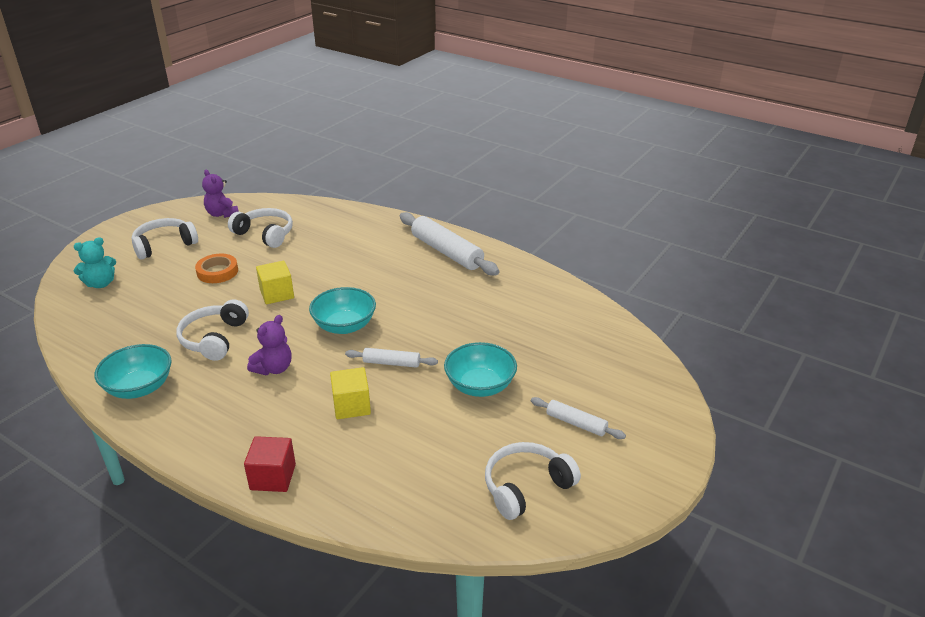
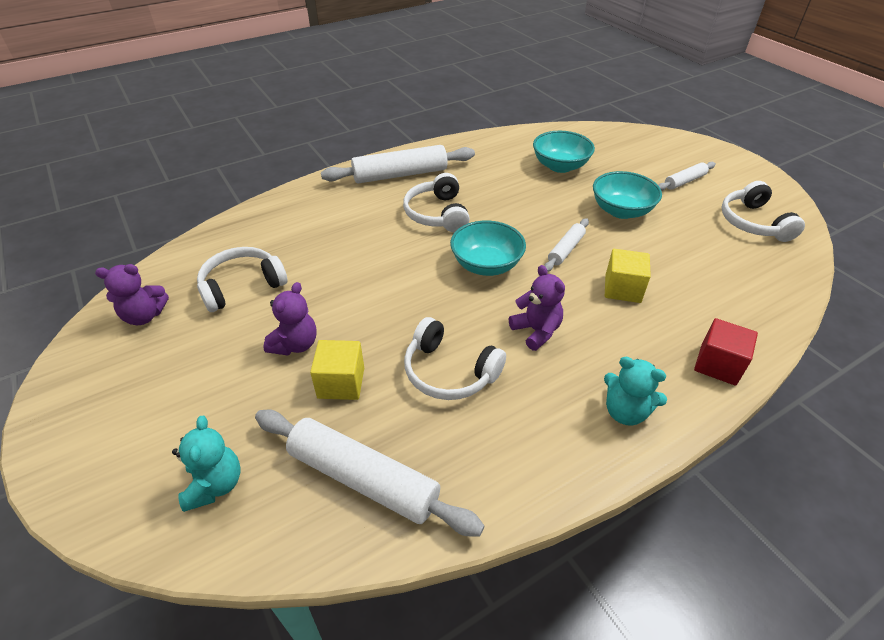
camera: 65 degrees left, 10 degrees up
turquoise bowl [94,344,172,399] -> turquoise bowl moved to [533,131,595,173]
white headphones [132,218,198,259] -> white headphones moved to [403,173,470,232]
orange tape [195,254,238,283] -> purple teddy bear [263,282,317,355]
yellow cube [256,261,294,304] -> yellow cube moved to [310,340,364,400]
none -> white rolling pin [255,410,484,536]
none -> turquoise teddy bear [604,357,667,426]

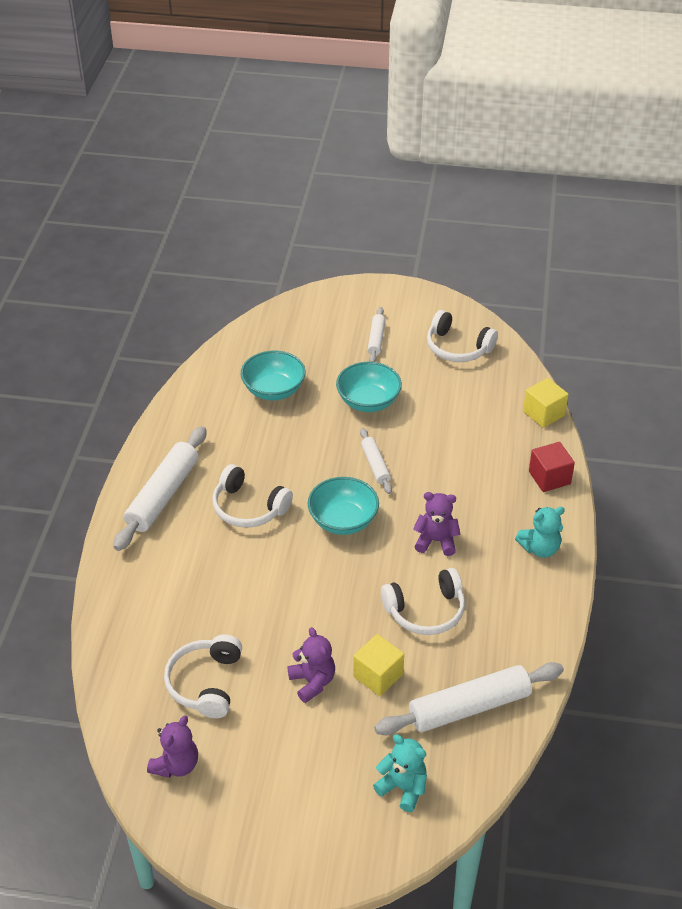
camera: 50 degrees left, 0 degrees up
yellow cube [605,249,651,303] -> yellow cube moved to [523,378,569,428]

